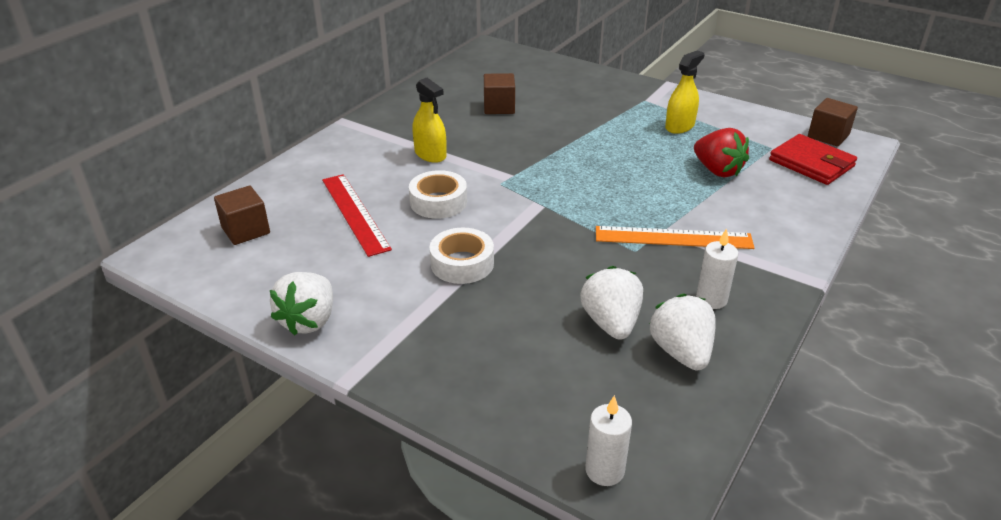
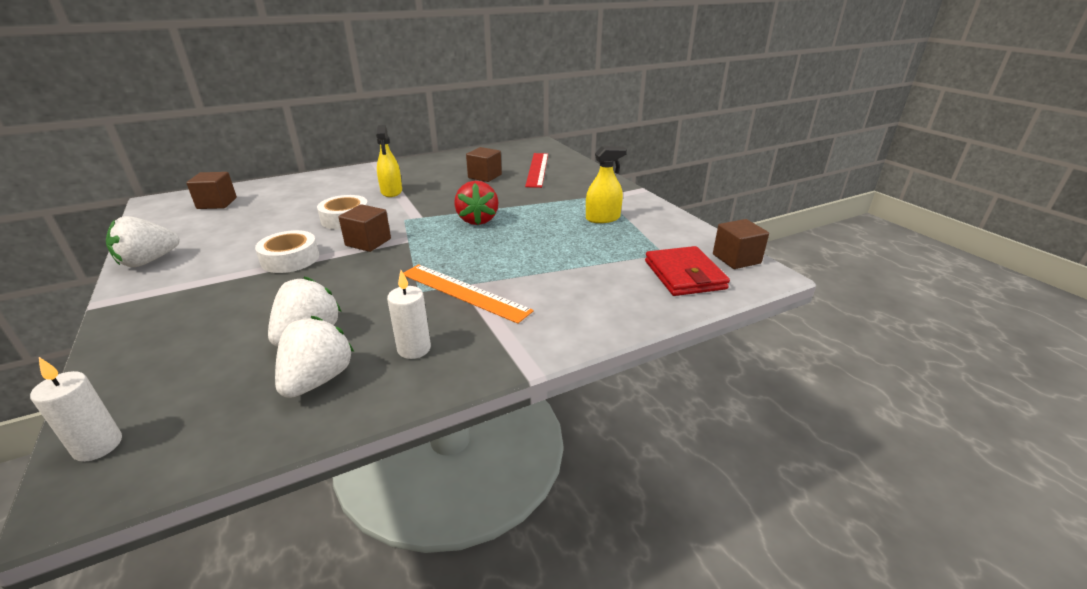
camera: 30 degrees right, 5 degrees down
red ruler [322,174,392,257] -> red ruler moved to [525,153,548,188]
red strawberry [694,128,749,178] -> red strawberry moved to [454,181,499,225]
none -> brown cube [339,204,391,252]

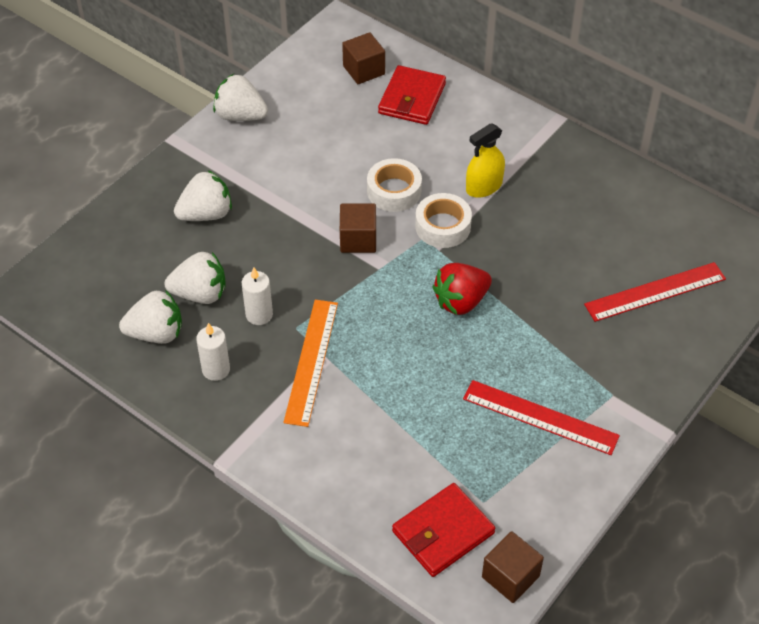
camera: 65 degrees right, 20 degrees up
white candle [30,357,122,462] -> white candle moved to [242,267,273,325]
white tape [255,230,319,273] -> white tape moved to [415,193,472,248]
brown cube [466,147,502,182] -> none
yellow spray bottle [586,146,627,223] -> red ruler [463,380,620,455]
none -> white strawberry [174,170,232,221]
none -> red wallet [378,65,446,125]

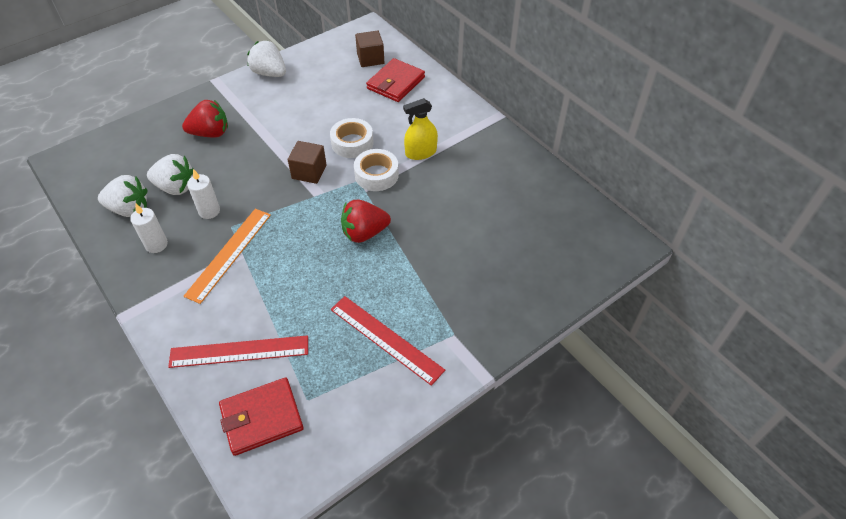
camera: 15 degrees right, 0 degrees up
white strawberry [174,170,232,221] -> red strawberry [182,100,228,138]
brown cube [482,531,544,603] -> none
red ruler [584,262,726,322] -> red ruler moved to [168,335,308,368]

